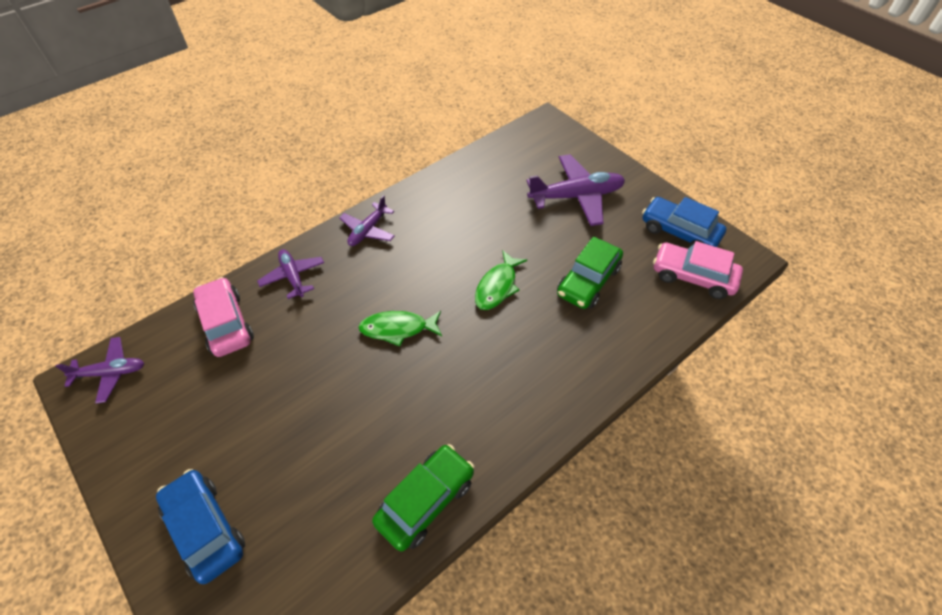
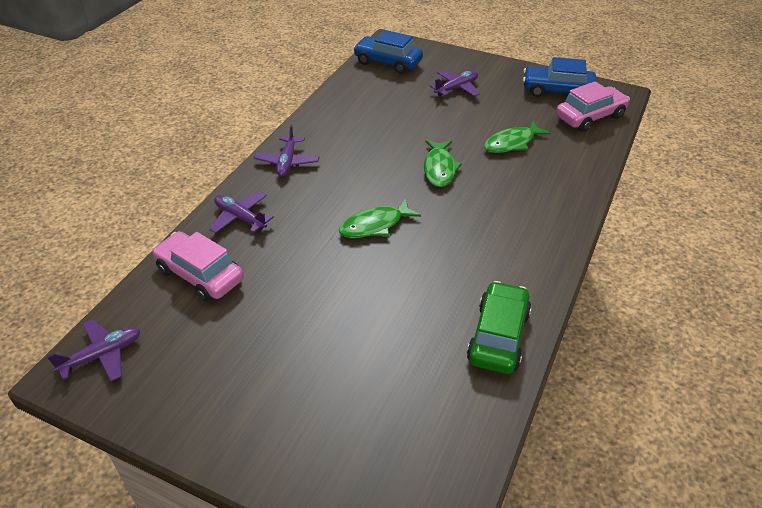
camera: 25 degrees left, 10 degrees down
blue car [156,469,245,584] -> blue car moved to [353,30,423,74]
purple plane [526,154,625,226] -> purple plane [429,70,480,96], size x0.59
green car [557,236,623,309] -> green fish [484,121,551,153]
pink car [653,241,743,299] -> pink car turned 150 degrees clockwise [556,81,630,132]

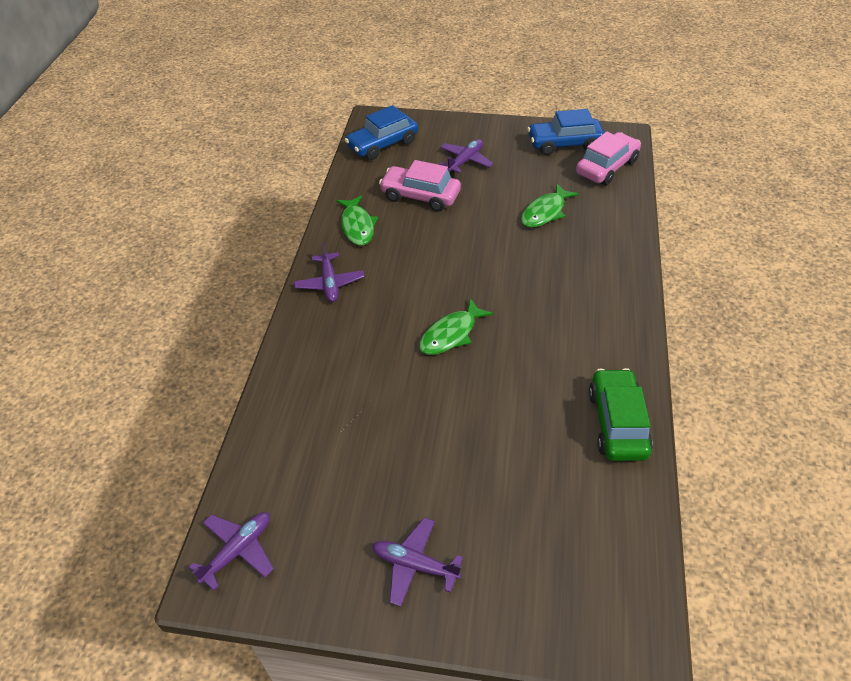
camera: 15 degrees left, 5 degrees up
pink car [152,231,244,302] -> pink car moved to [379,160,461,212]
purple plane [209,192,274,233] -> purple plane moved to [372,517,463,607]
blue car [353,30,423,74] -> blue car turned 45 degrees counterclockwise [345,105,418,160]
green fish [424,140,462,187] -> green fish moved to [336,195,378,245]

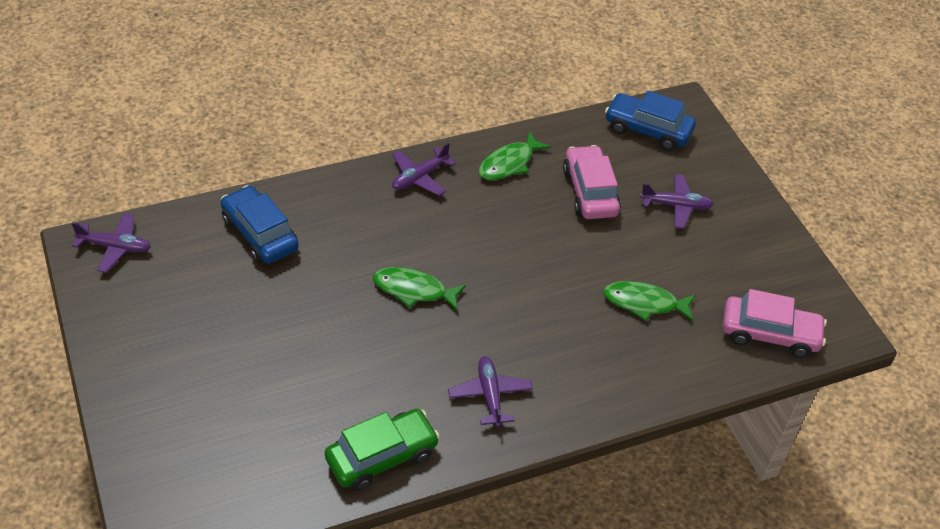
camera: 55 degrees right, 0 degrees up
purple plane [372,517,463,607] -> purple plane moved to [448,356,533,427]
blue car [527,109,604,155] -> blue car moved to [221,185,299,264]

